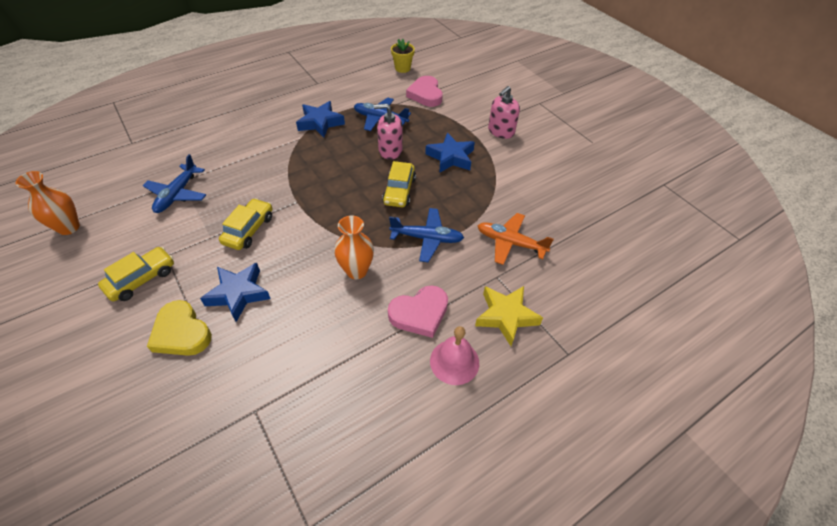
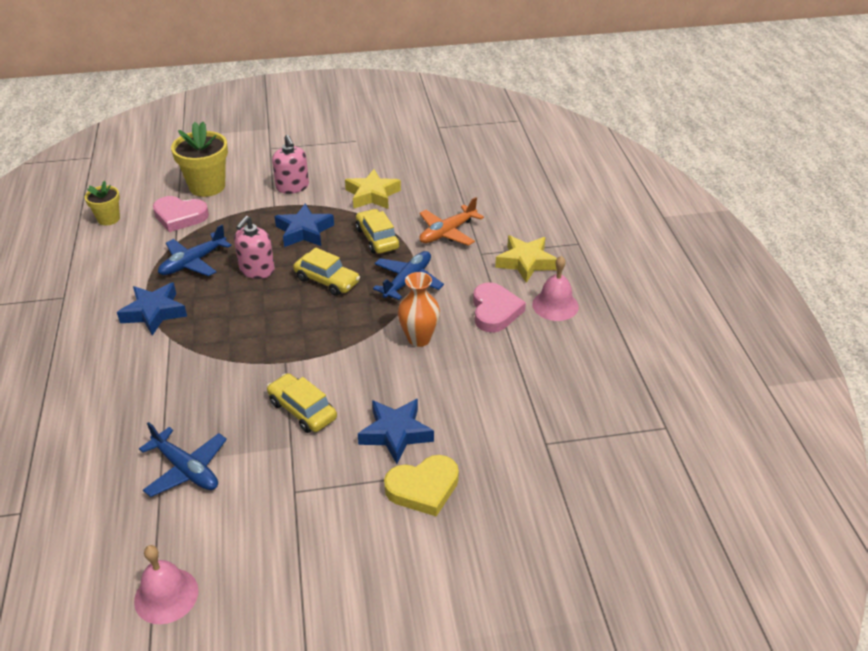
camera: 65 degrees left, 10 degrees down
orange vase [16,171,80,235] -> pink bell [134,545,199,624]
yellow car [98,247,174,301] -> yellow car moved to [356,209,400,254]
none -> yellow flower pot [171,122,228,197]
none -> yellow star [345,169,401,209]

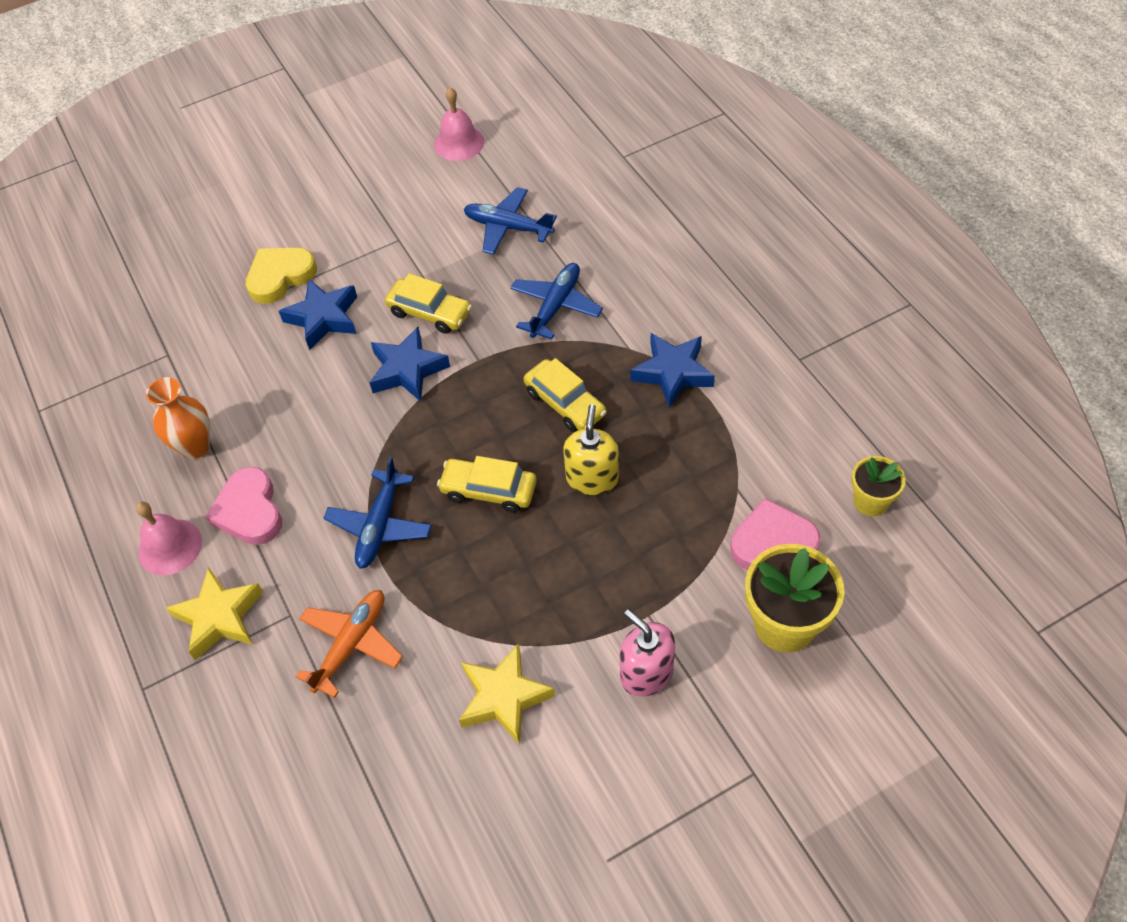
camera: 165 degrees right, 15 degrees up
blue plane [158,225,231,276] -> blue plane moved to [510,263,603,340]
pink soap dispenser [234,216,275,279] -> yellow soap dispenser [563,404,619,495]
blue star [275,204,334,247] -> blue star moved to [369,327,450,402]
yellow car [356,209,400,254] -> yellow car moved to [524,358,607,432]
orange vase [398,272,440,347] -> orange vase moved to [146,377,210,459]

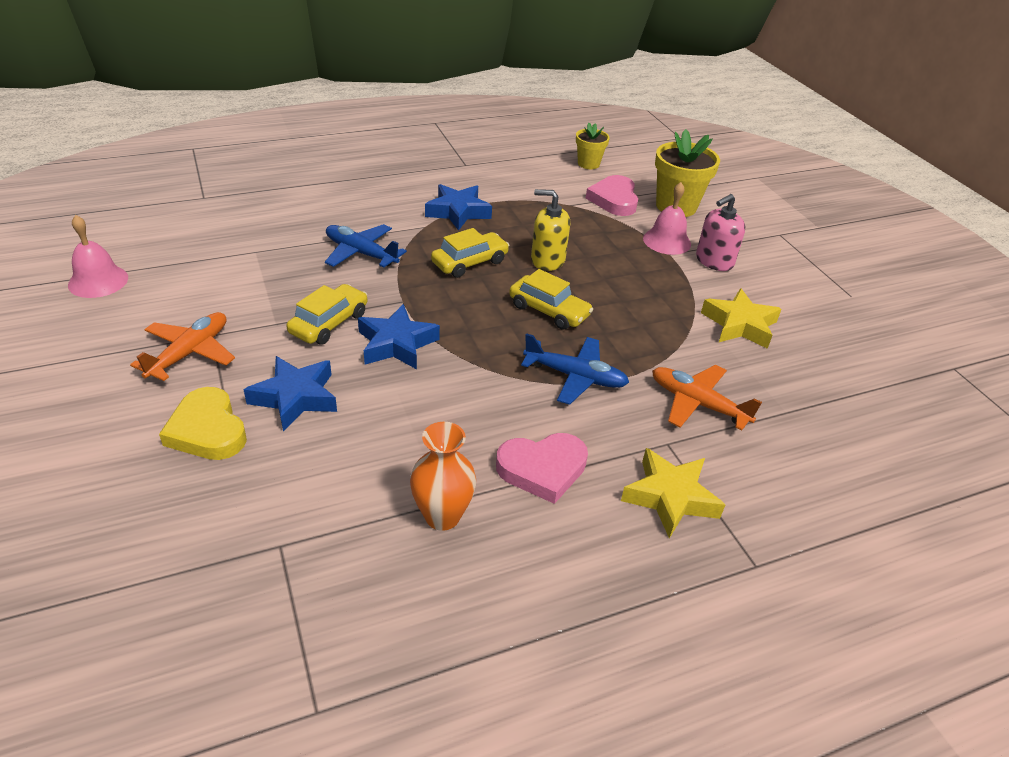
camera: 90 degrees left, 15 degrees down
pink bell [136,501,202,576] -> pink bell moved to [643,182,691,255]
yellow car [437,456,537,513] -> yellow car turned 75 degrees counterclockwise [509,269,593,330]
blue plane [464,187,557,255] -> none
none -> orange plane [130,312,235,381]

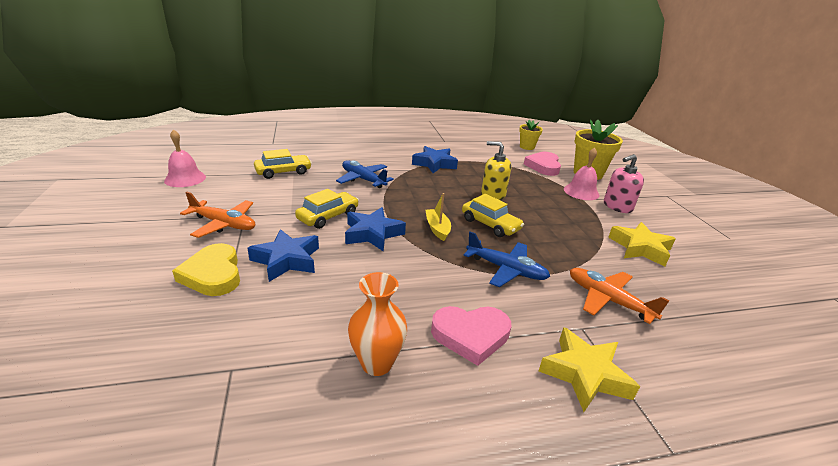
camera: 10 degrees right, 10 degrees down
orange plane [130,312,235,381] -> orange plane turned 75 degrees clockwise [180,192,255,238]
yellow car [431,228,509,278] -> yellow car moved to [254,149,312,179]
none -> yellow boat [425,193,451,241]

